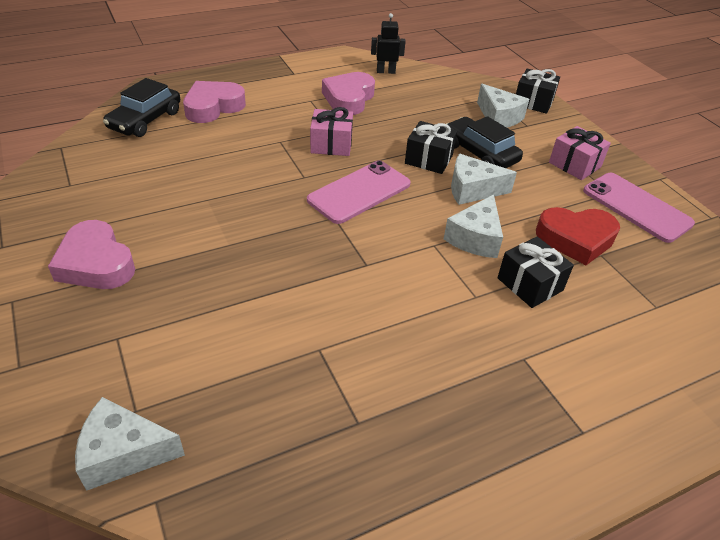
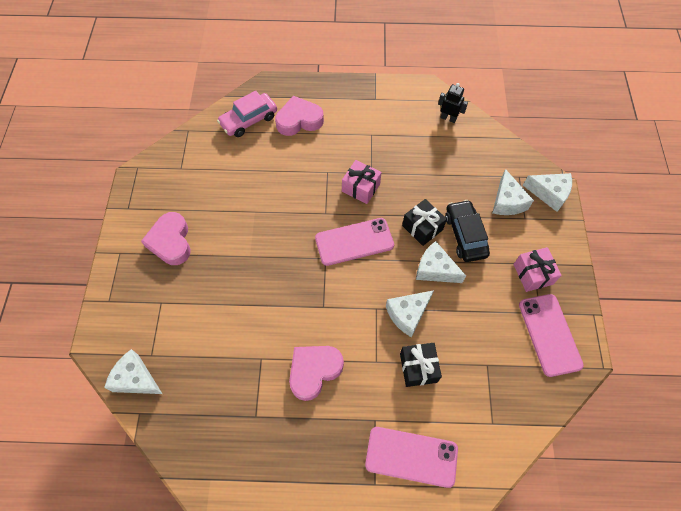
camera: 30 degrees right, 20 degrees up
black car [103,78,180,137] -> pink car [217,91,277,137]
pink heart [322,72,375,115] -> pink heart moved to [289,346,344,401]
black gift [516,68,560,114] -> white cheese [523,173,572,212]
red heart [536,207,620,265] -> none
none -> pink phone [365,427,458,488]

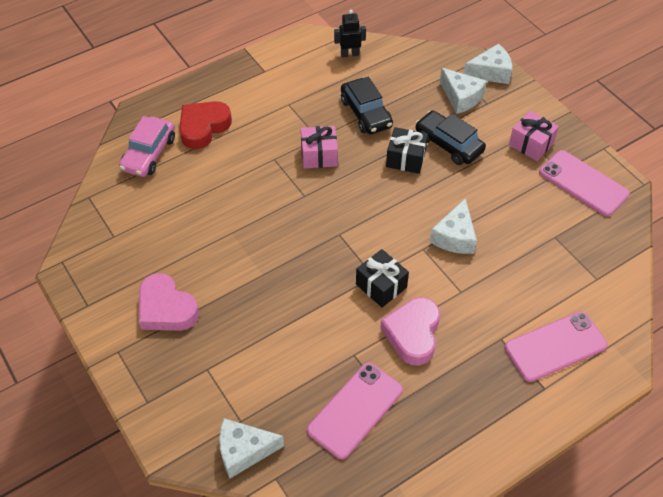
camera: 35 degrees left, 10 degrees down
pink heart [275,96,324,136] -> red heart [179,101,232,149]
pink phone [315,218,394,266] -> pink phone moved to [307,363,403,459]
black gift [400,343,442,387] -> black gift moved to [356,249,409,307]
white cheese [416,241,466,283] -> none
none -> black car [341,77,393,134]

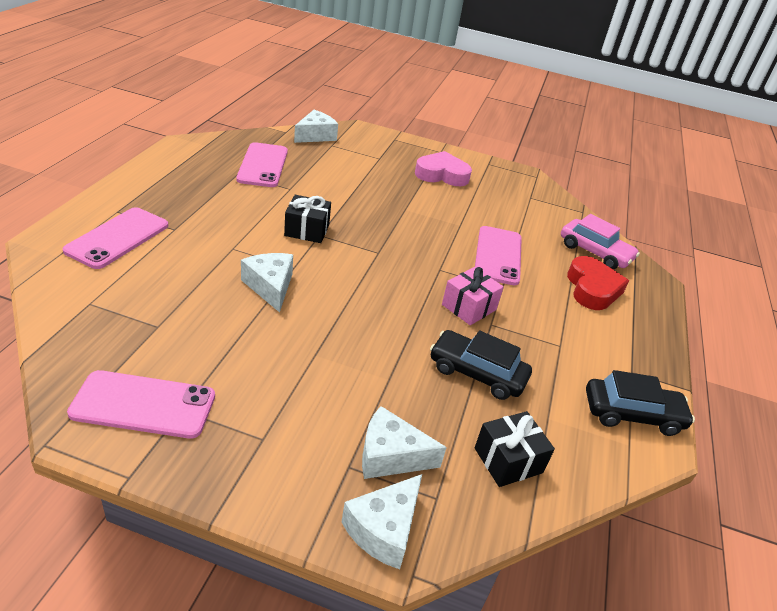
camera: 135 degrees right, 15 degrees down
pink car [119,116,175,177] -> pink car turned 150 degrees clockwise [561,214,640,269]
black robot [334,10,366,58] -> none
pink heart [380,298,440,365] -> none
black gift [386,127,428,174] -> black gift moved to [475,411,555,487]
black car [415,111,486,165] -> black car moved to [586,370,695,436]
pink gift [509,111,559,161] -> none
none -> pink phone [475,226,522,285]

